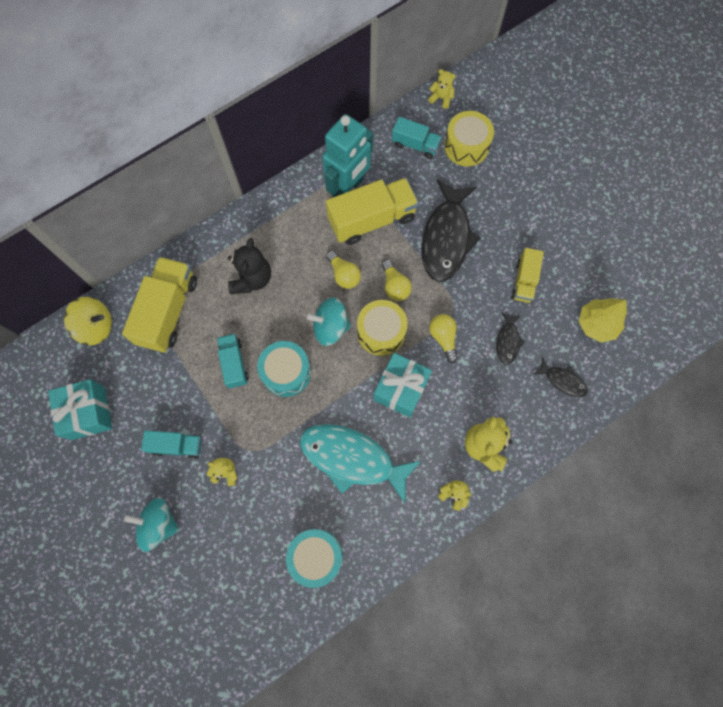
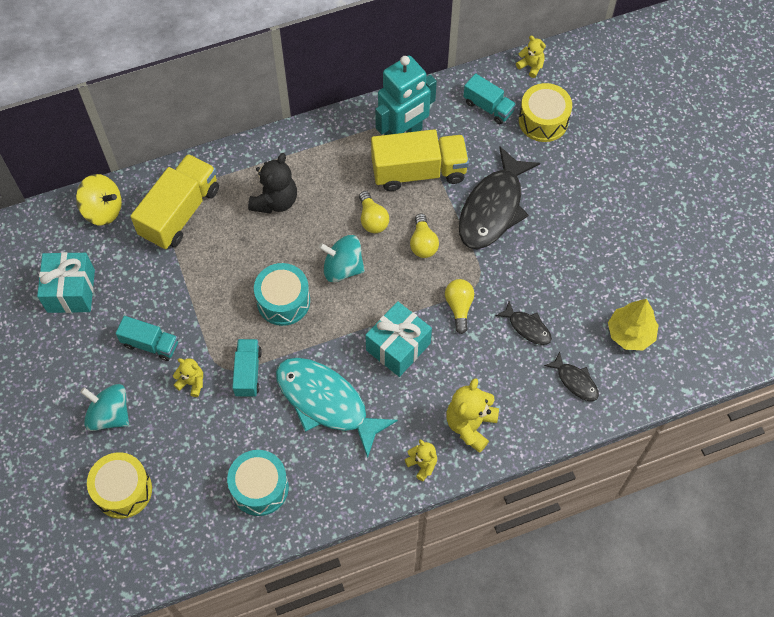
camera: 15 degrees right, 10 degrees down
turquoise truck [217,334,249,389] -> turquoise truck moved to [232,339,262,397]
yellow drum [357,300,408,356] -> yellow drum moved to [87,452,152,519]
black fish [496,312,525,365] -> black fish turned 75 degrees counterclockwise [496,301,552,345]
yellow truck [511,248,544,303] -> none

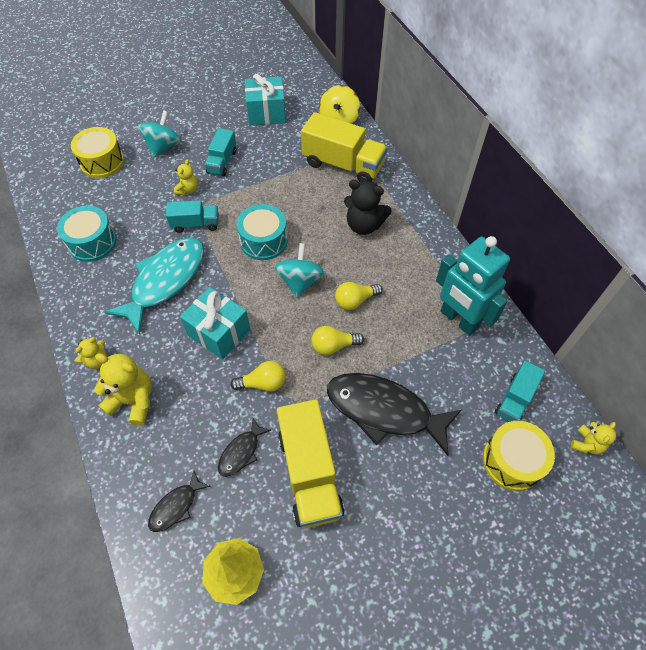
camera: 85 degrees right, 5 degrees down
yellow truck [371,129,469,191] -> yellow truck moved to [277,399,345,528]

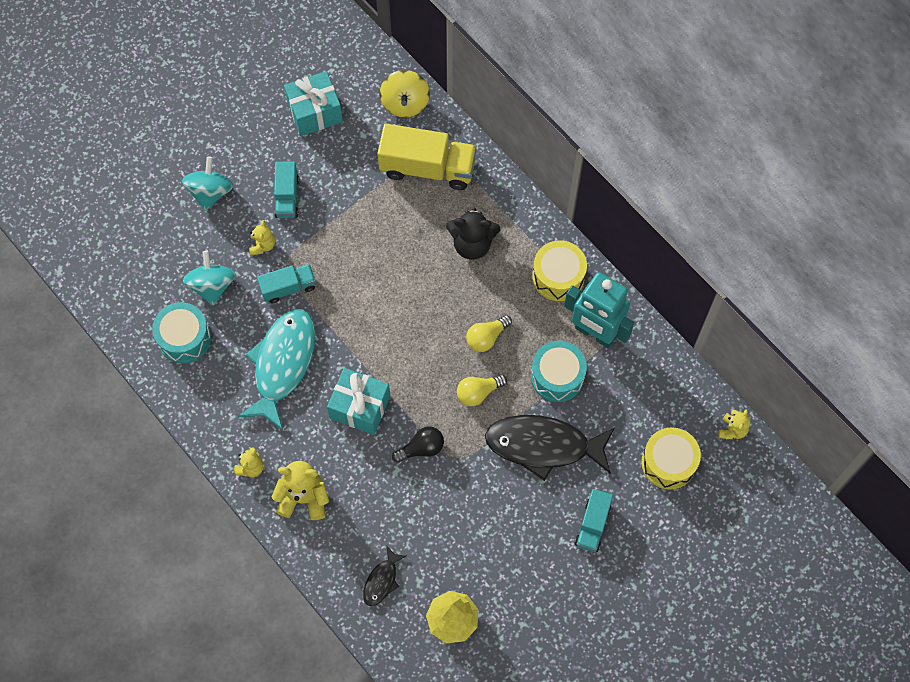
camera: 15 degrees left, 10 degrees up
yellow drum [71,127,124,178] -> yellow drum moved to [532,240,587,301]
black fish [218,418,271,477] -> none
yellow light bulb [231,361,286,392] -> black light bulb [392,426,444,463]
turquoise drum [237,204,288,260] -> turquoise drum moved to [531,341,587,402]
turquoise spinning top [275,243,325,298] -> turquoise spinning top moved to [183,251,235,306]
yellow truck [277,399,345,528] -> none
turquoise truck [495,360,545,422] -> turquoise truck moved to [575,489,613,552]

